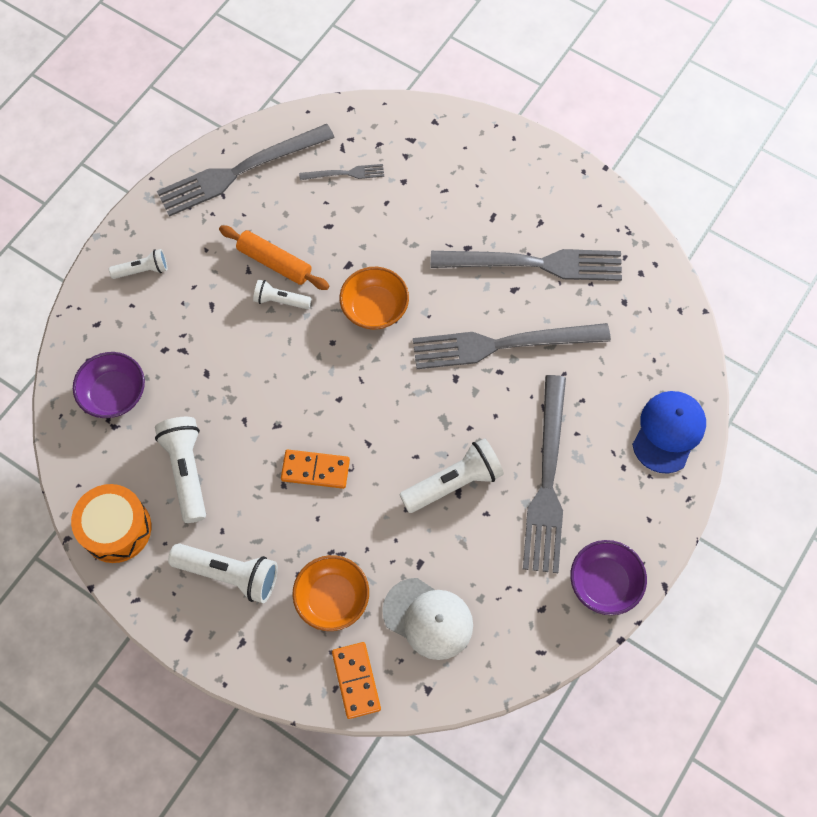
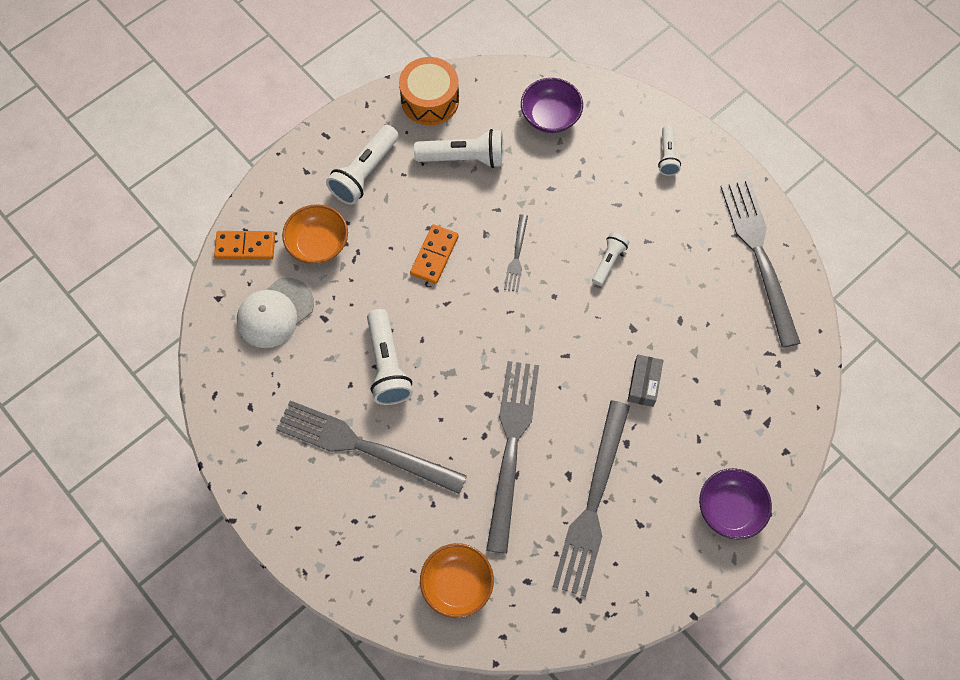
camera: 105 degrees right, 0 degrees up
orange rolling pin [219,225,329,290] -> none
grey fork [299,164,384,180] -> grey fork moved to [504,214,528,292]
orange bowl [340,267,409,330] -> orange bowl moved to [420,543,494,618]
purple bowl [570,540,647,615] -> purple bowl moved to [699,468,772,540]
blue cap [632,391,706,473] -> none
none -> grey box [628,355,664,407]

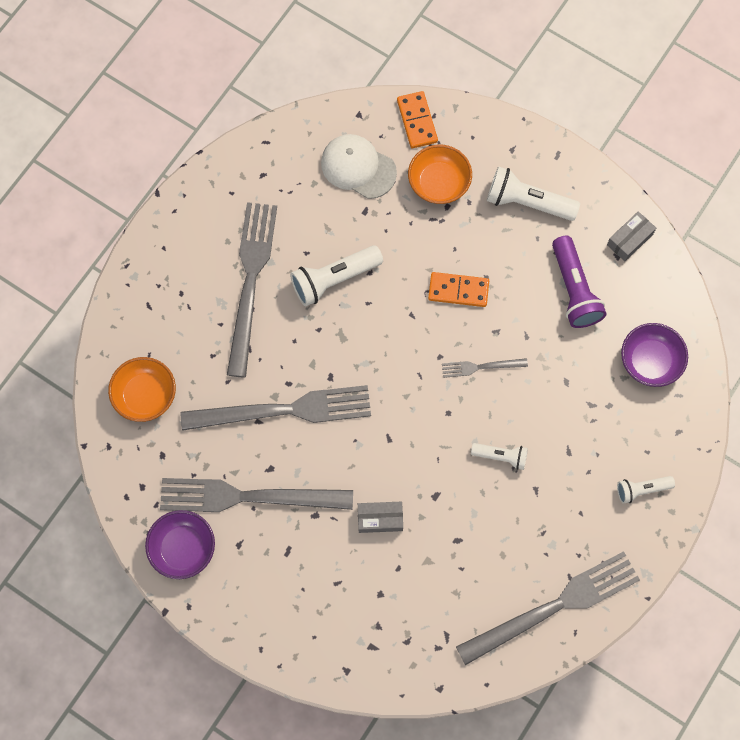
camera: 75 degrees right, 5 degrees up
orange drum [399,57,459,125] -> grey box [607,211,656,261]
white flashlight [414,129,504,168] -> purple flashlight [552,236,606,328]
purple bowl [699,468,772,540] -> purple bowl moved to [145,510,215,579]

